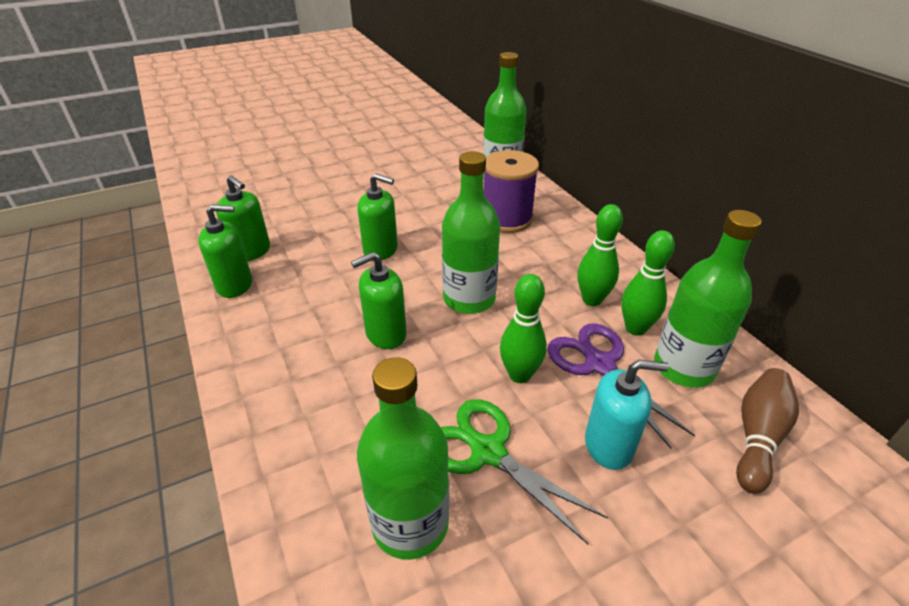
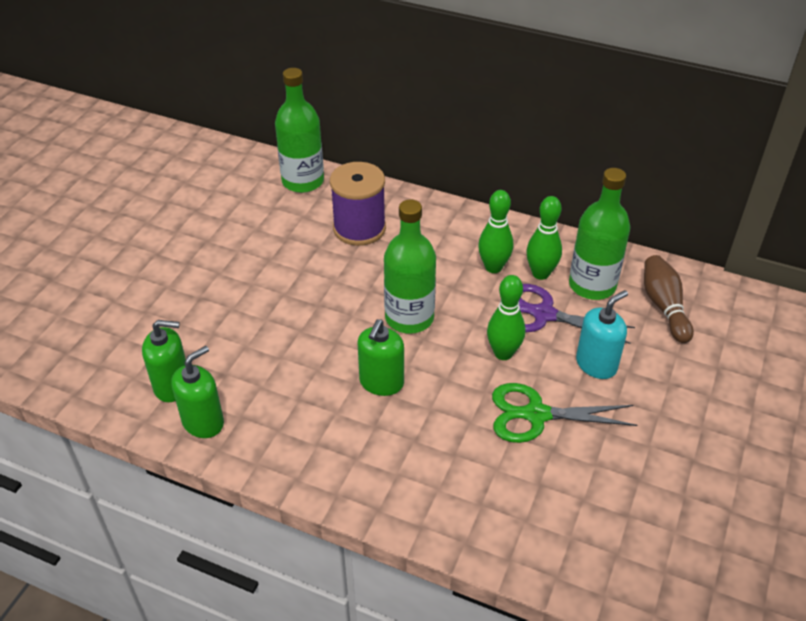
camera: 40 degrees left, 5 degrees up
green bottle [357,357,449,560] -> none
green soap dispenser [358,173,398,261] -> none

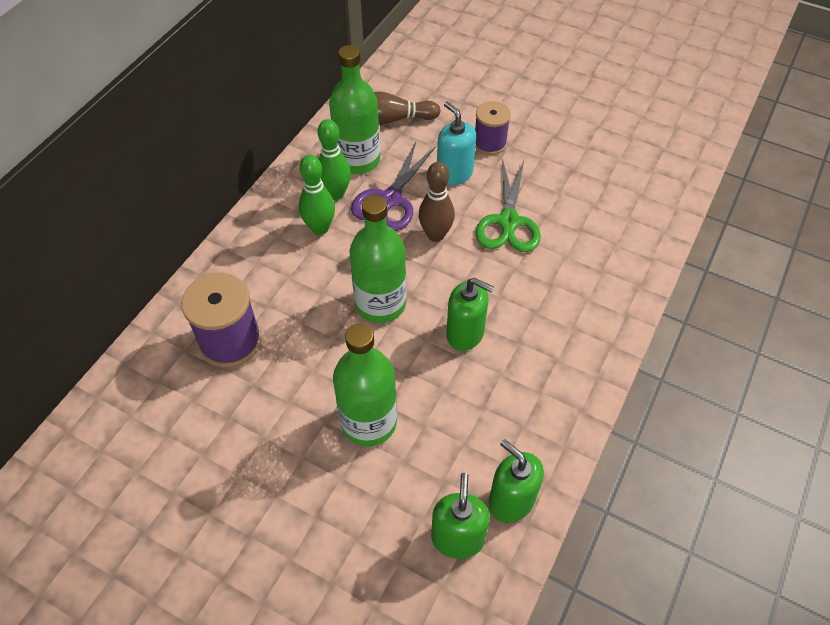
camera: 85 degrees left, 10 degrees up
green bottle [275,68,324,193] -> green bottle moved to [333,324,397,447]
green bowling pin [487,275,525,360] -> brown bowling pin [419,162,455,242]
none -> purple spool [475,101,511,155]

